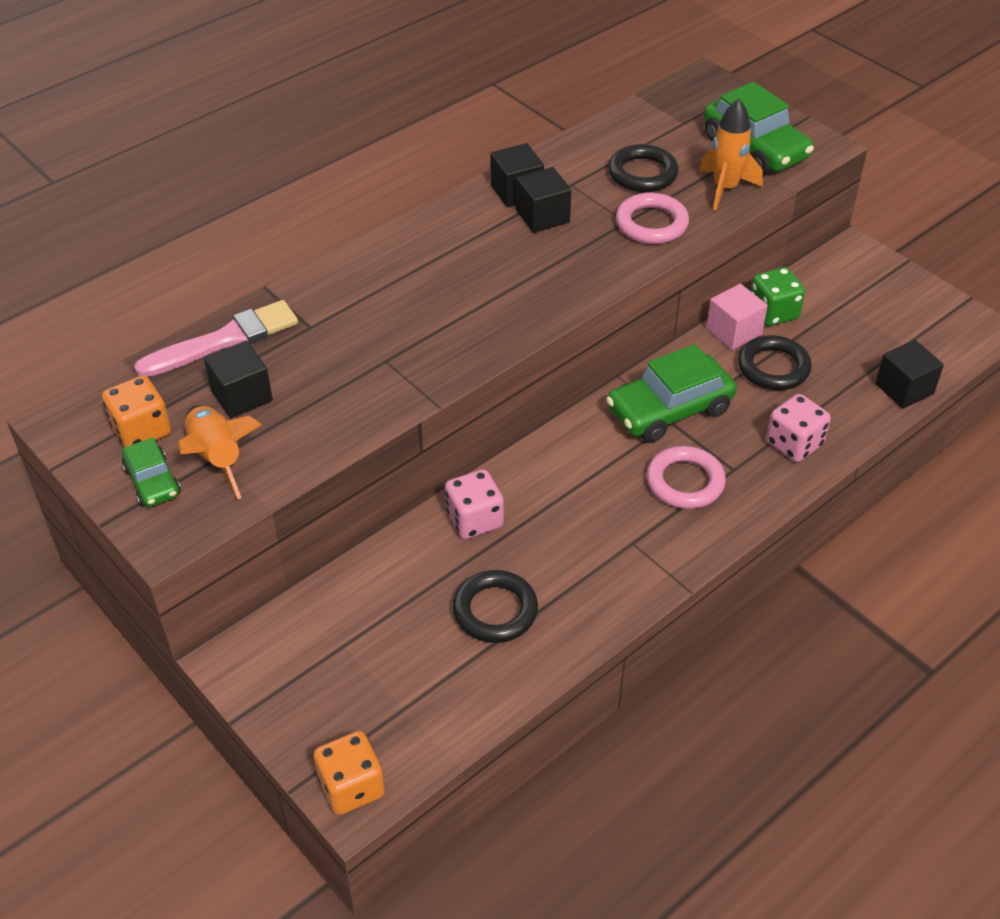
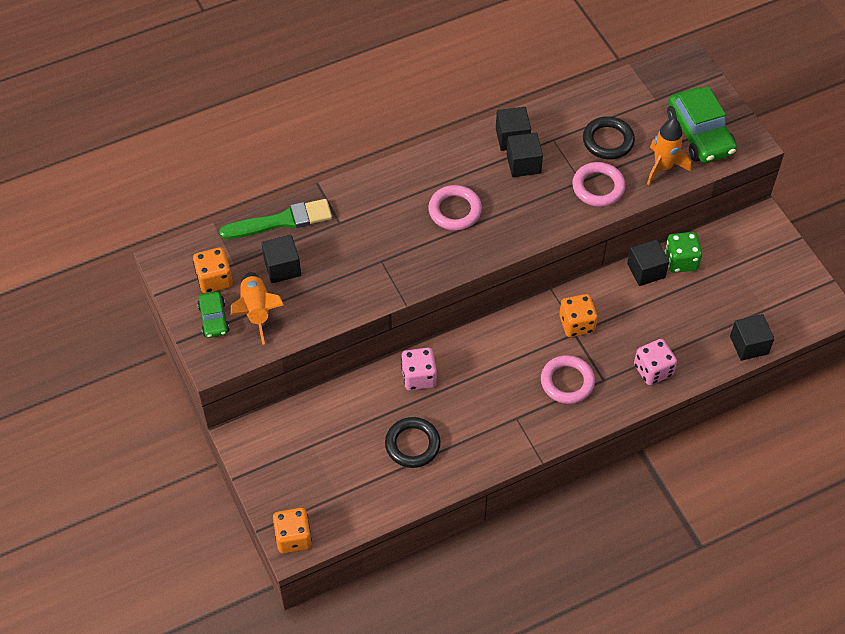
camera: 15 degrees right, 10 degrees up
pink brush [134,300,298,377] -> green brush [219,199,332,239]
green car [606,344,736,443] -> orange dice [559,294,598,337]
pink cube [706,284,768,350] -> black cube [627,239,669,286]
black ring [738,335,812,390] -> none
none -> pink ring [428,185,482,231]

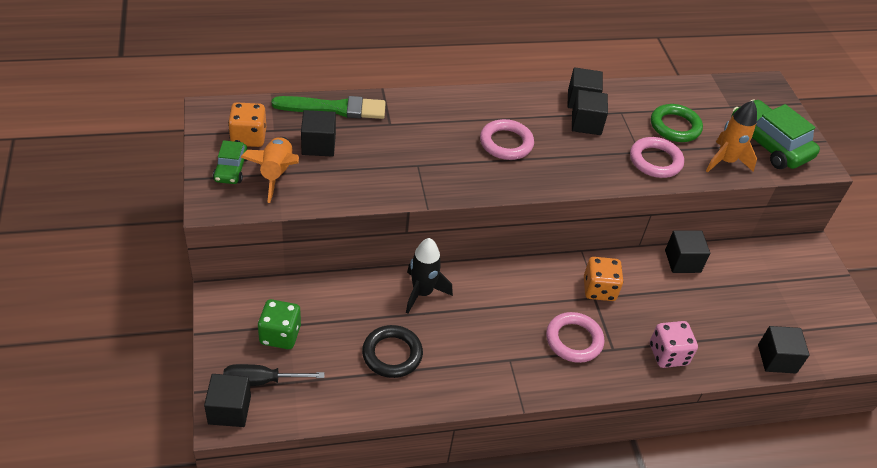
camera: 10 degrees right, 10 degrees down
orange dice [273,508,312,553] -> black cube [204,374,251,427]
pink dice [401,348,437,390] -> black rocket [406,238,453,314]
black ring [583,116,635,159] -> green ring [651,104,703,142]
green dice [665,232,702,273] -> green dice moved to [258,299,301,349]
green car [667,86,737,163] -> green car turned 150 degrees clockwise [731,99,820,169]
none -> black screwdriver [223,364,324,386]

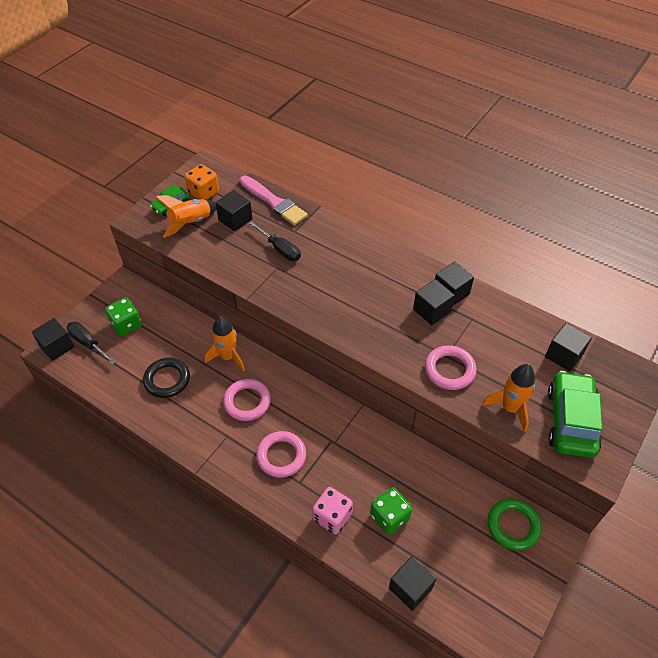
camera: 50 degrees right, 5 degrees up
green brush [272,96,386,119] -> pink brush [239,176,308,225]
black rocket [406,238,453,314] -> orange rocket [205,316,245,372]
pink ring [480,119,534,160] -> pink ring moved to [223,379,271,421]
orange dice [584,257,623,301] -> none
green ring [651,104,703,142] -> green ring moved to [487,498,542,551]
black cube [665,230,710,273] -> black cube moved to [545,323,592,372]
none -> black screwdriver [248,221,301,261]
none -> green dice [370,487,412,535]

